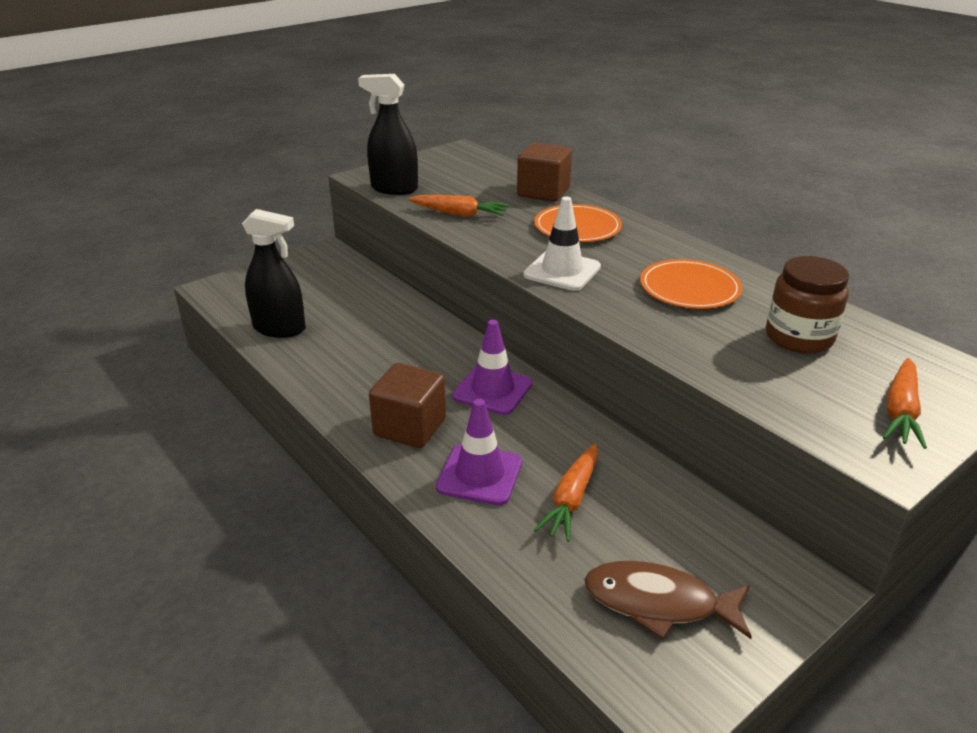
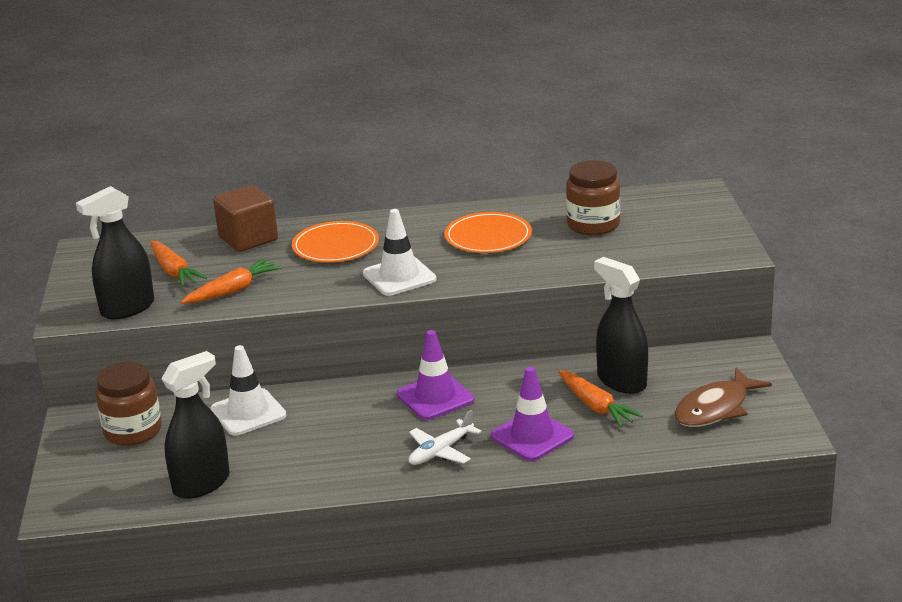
camera: 55 degrees left, 5 degrees down
brown cube [369,363,446,448] -> white plane [409,410,481,465]
orange carrot [883,358,927,449] -> orange carrot moved to [150,241,207,287]
none -> brown jar [95,361,162,446]
none -> white traffic cone [210,345,287,436]
none -> black spray bottle [594,257,648,394]

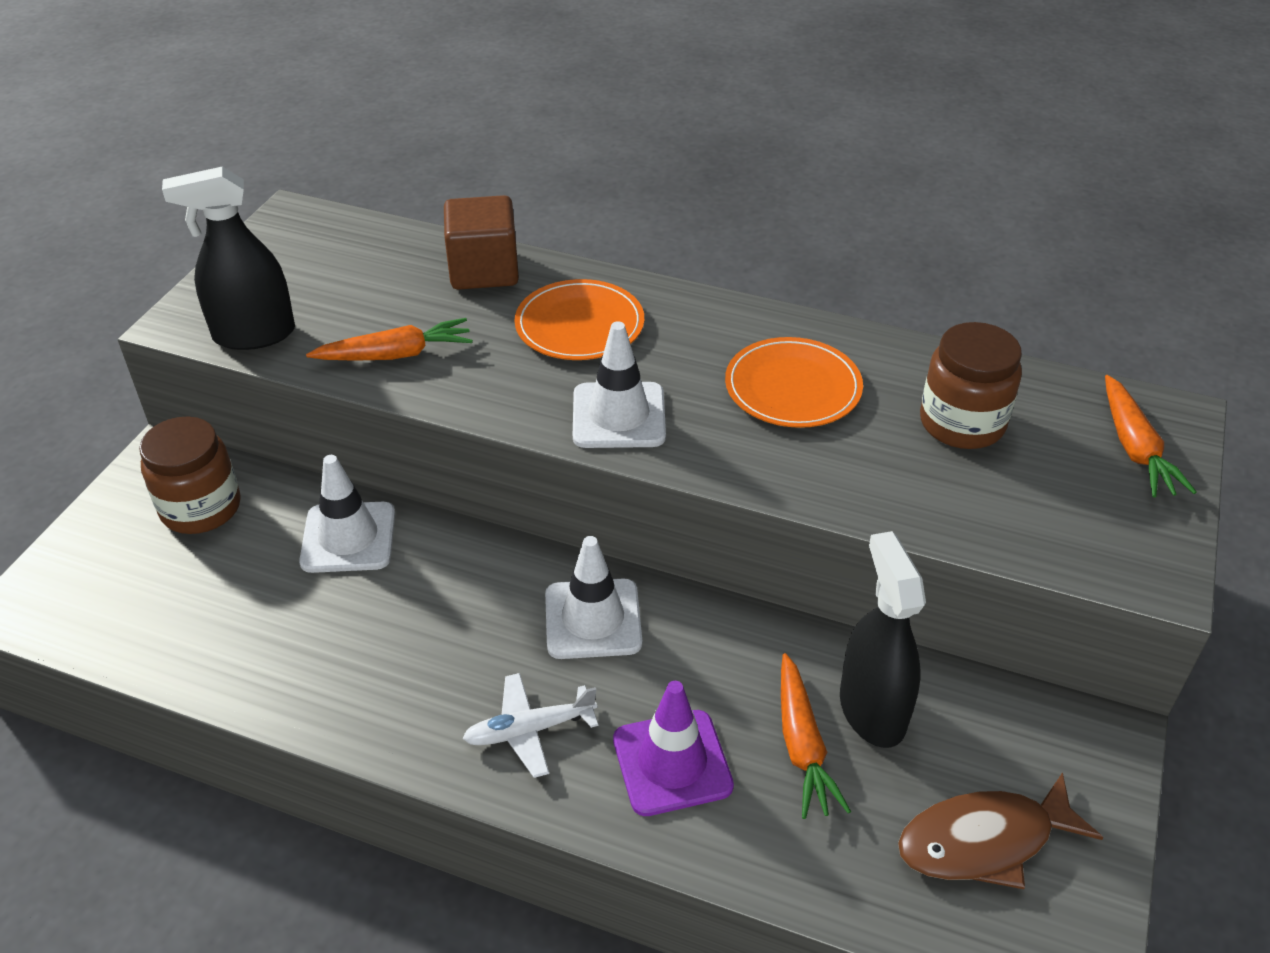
camera: 25 degrees right, 15 degrees up
orange carrot [150,241,207,287] -> orange carrot moved to [1105,375,1197,498]
black spray bottle [161,351,230,499] -> none
purple traffic cone [397,330,474,420] -> white traffic cone [545,536,642,659]

